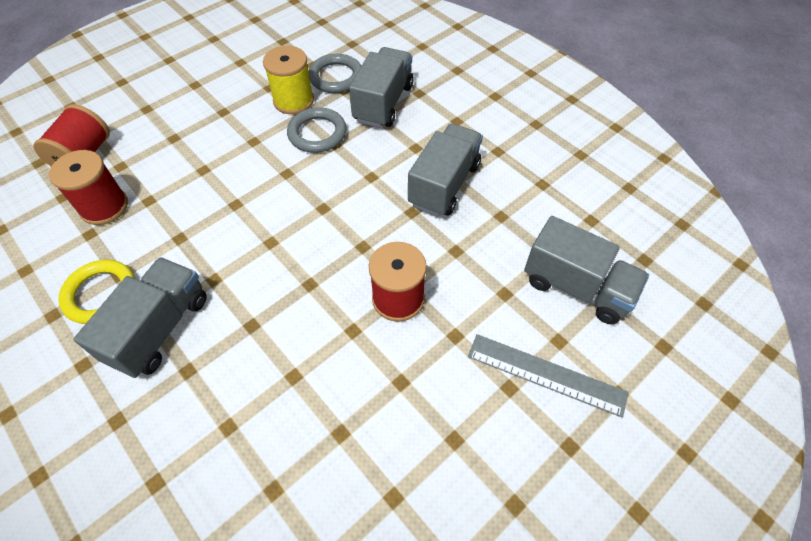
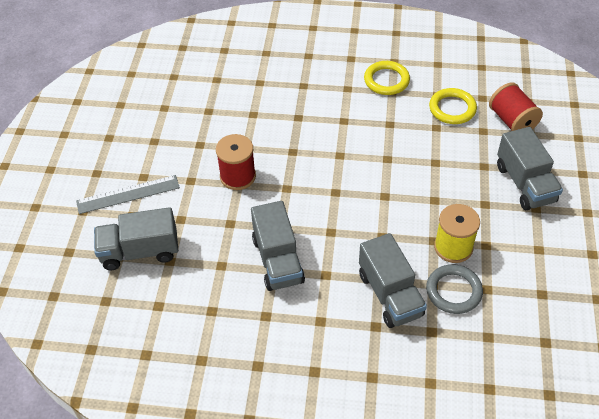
camera: 140 degrees right, 5 degrees down
red spool [49,150,128,225] -> yellow ring [429,88,477,124]
grey truck [73,257,207,378] -> grey truck moved to [497,127,563,210]
grey ring [287,107,347,153] -> none

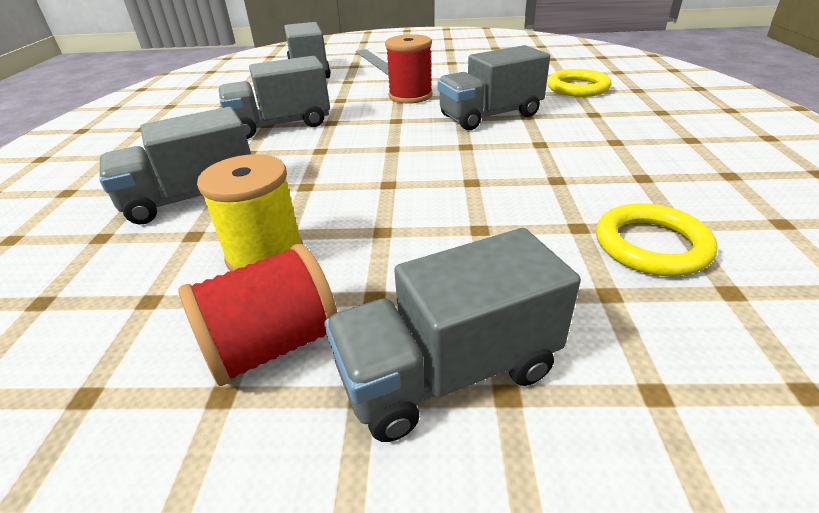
camera: 85 degrees right, 15 degrees down
yellow ring [364,61,410,95] -> yellow ring moved to [547,69,611,97]
grey ring [426,264,483,314] -> none
red spool [489,82,543,131] -> red spool moved to [179,244,337,386]
none -> grey truck [438,45,550,130]

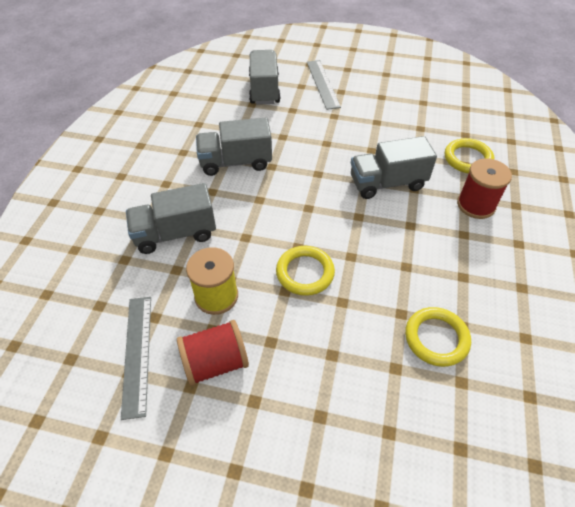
camera: 10 degrees right, 15 degrees up
grey truck [324,228,581,442] -> none
red spool [385,34,433,104] -> red spool moved to [457,158,512,219]
none -> grey ruler [121,297,151,420]
none -> yellow ring [276,246,335,296]

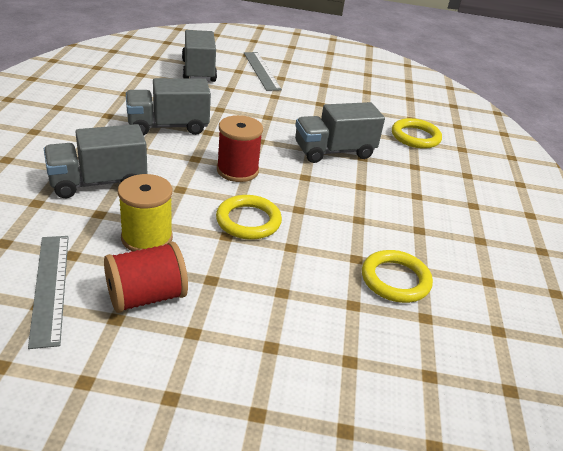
camera: 10 degrees left, 15 degrees down
red spool [457,158,512,219] -> red spool moved to [217,115,263,182]

